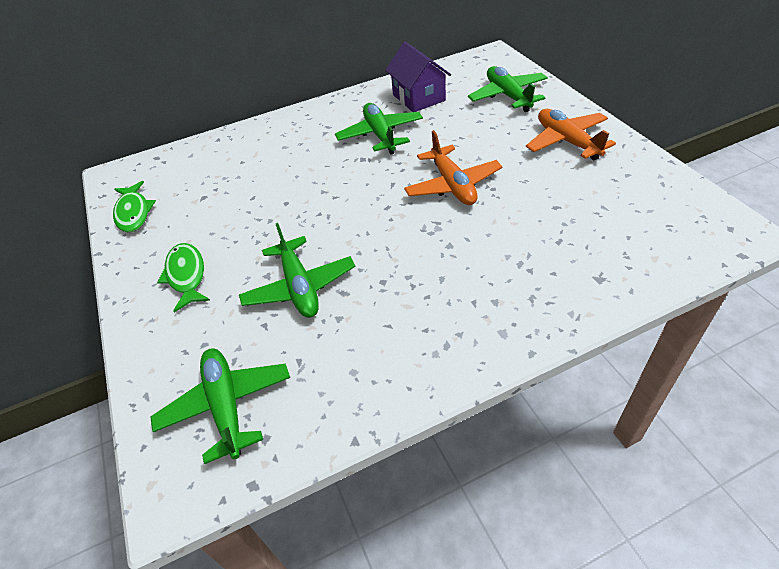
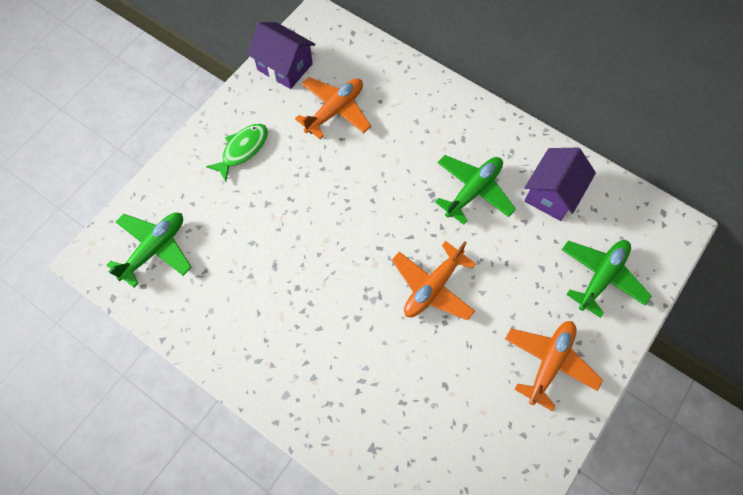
camera: 55 degrees right, 20 degrees up
green fish [113,181,156,232] -> purple house [247,22,315,89]
green plane [239,223,356,318] -> none
none -> orange plane [295,77,371,139]

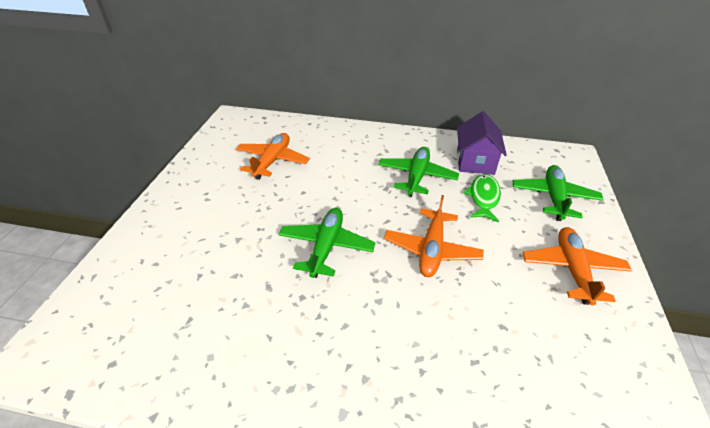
camera: 25 degrees left, 25 degrees down
green plane [107,212,191,288] -> green plane moved to [279,208,376,278]
green fish [206,124,268,182] -> green fish moved to [464,174,501,223]
purple house [247,22,315,89] -> none

